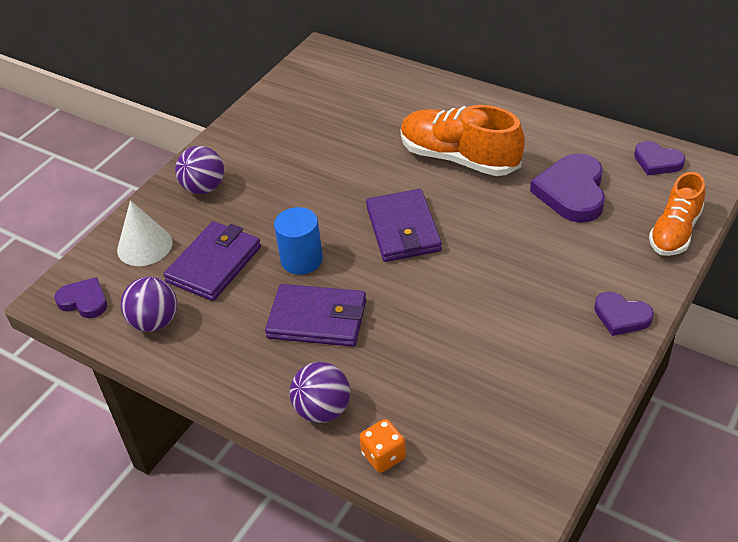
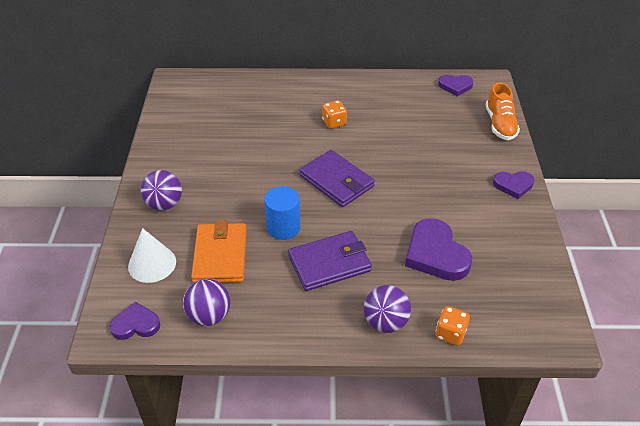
camera: 35 degrees left, 0 degrees up
purple wallet [163,221,261,301] -> orange wallet [191,221,247,283]
orange shoe [401,105,525,176] -> orange dice [322,100,347,129]
purple heart [530,153,605,223] -> purple heart moved to [405,218,472,281]

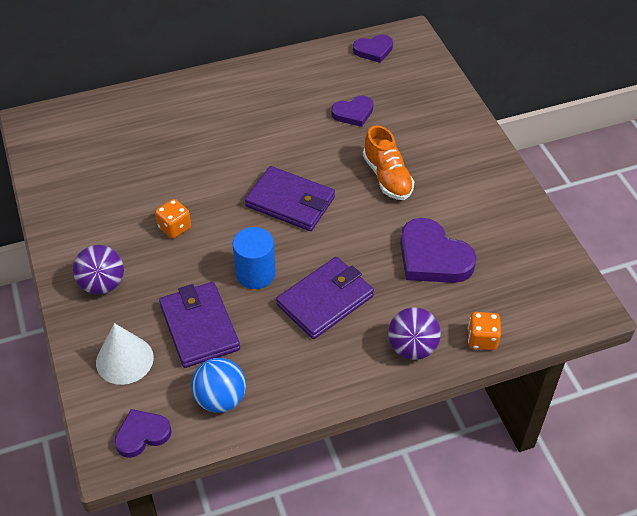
camera: 20 degrees left, 5 degrees up
purple ball [183,279,230,326] -> blue ball [191,358,246,413]
orange wallet [191,221,247,283] -> purple wallet [159,282,240,368]
orange dice [322,100,347,129] -> orange dice moved to [155,199,191,239]
orange shoe [486,83,520,140] -> orange shoe moved to [363,125,414,200]
purple heart [493,171,534,199] -> purple heart moved to [331,96,374,127]

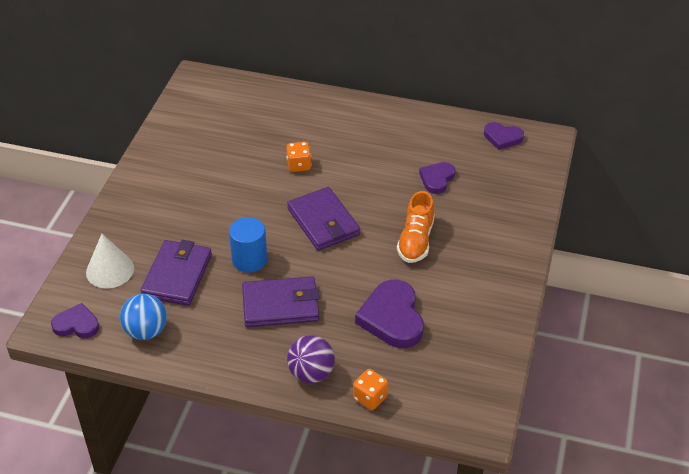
camera: 35 degrees right, 5 degrees down
purple ball [73,245,124,295] -> none
orange dice [155,199,191,239] -> orange dice moved to [286,142,311,172]
purple heart [331,96,374,127] -> purple heart turned 105 degrees clockwise [419,162,455,194]

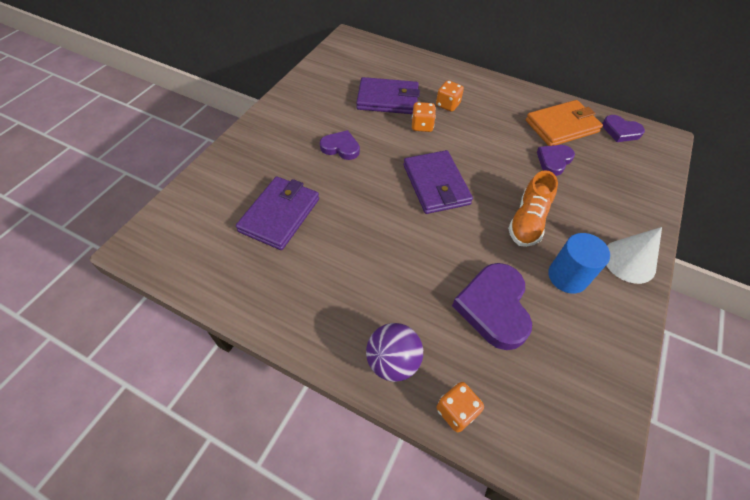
camera: 10 degrees right, 10 degrees up
purple heart [51,303,99,338] -> purple heart moved to [320,130,360,160]
white cone [86,234,134,288] -> white cone moved to [606,227,662,284]
blue ball [120,294,167,340] -> none
blue cylinder [229,217,267,273] -> blue cylinder moved to [548,233,610,294]
purple wallet [242,276,319,327] -> purple wallet moved to [356,77,420,114]
none -> orange dice [436,80,464,112]
none -> orange wallet [526,100,603,146]

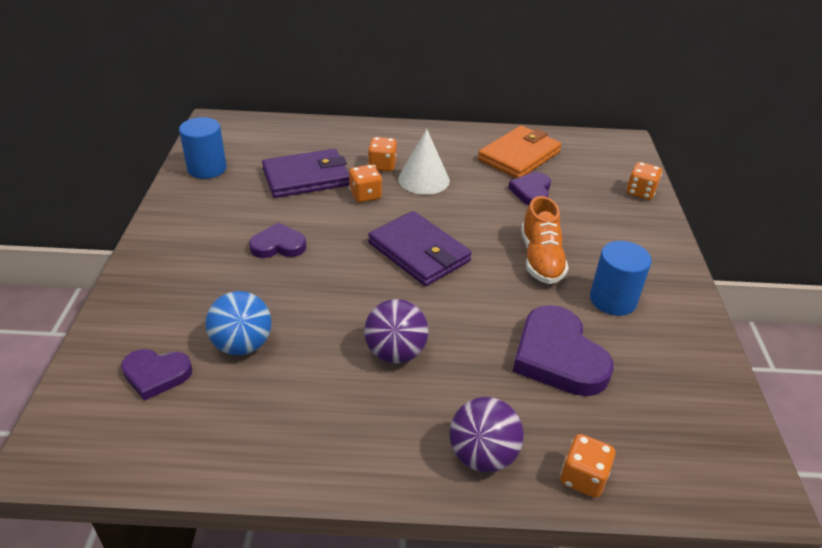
camera: 25 degrees left, 15 degrees down
purple wallet [236,176,319,250] -> blue ball [205,291,272,355]
purple heart [602,115,645,142] -> purple heart moved to [121,349,192,401]
white cone [606,227,662,284] -> white cone moved to [398,129,450,195]
none -> blue cylinder [179,117,227,179]
none -> purple ball [364,299,429,364]
none -> orange dice [626,162,662,200]

